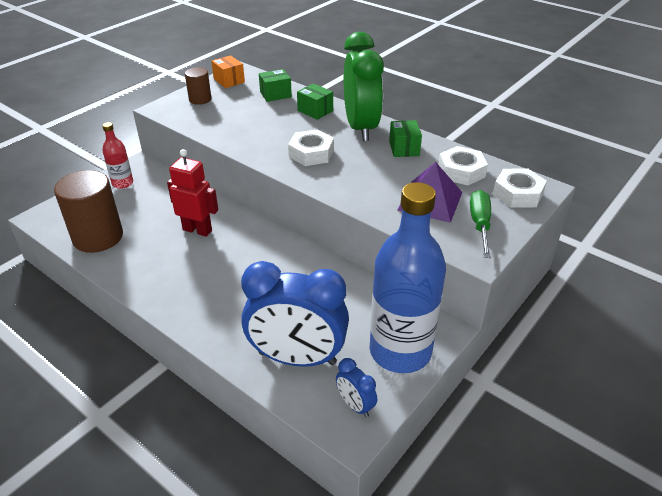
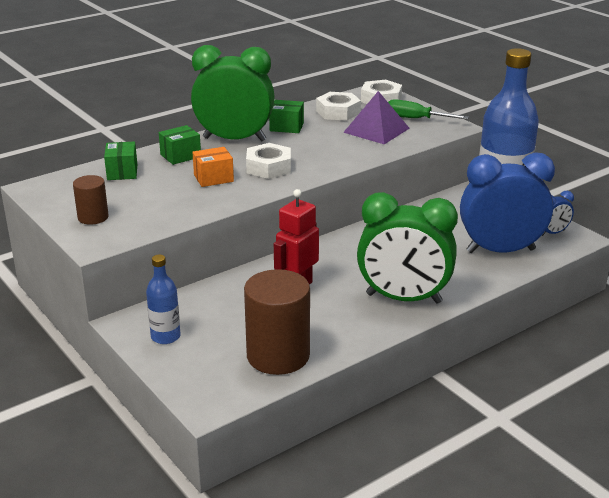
camera: 75 degrees left, 10 degrees down
red bottle [102,122,133,189] -> blue bottle [146,255,180,344]
orange box [211,55,245,88] -> orange box moved to [192,147,234,187]
blue clock [241,261,349,367] -> blue clock turned 120 degrees counterclockwise [460,152,555,253]
none -> green clock [357,192,458,304]

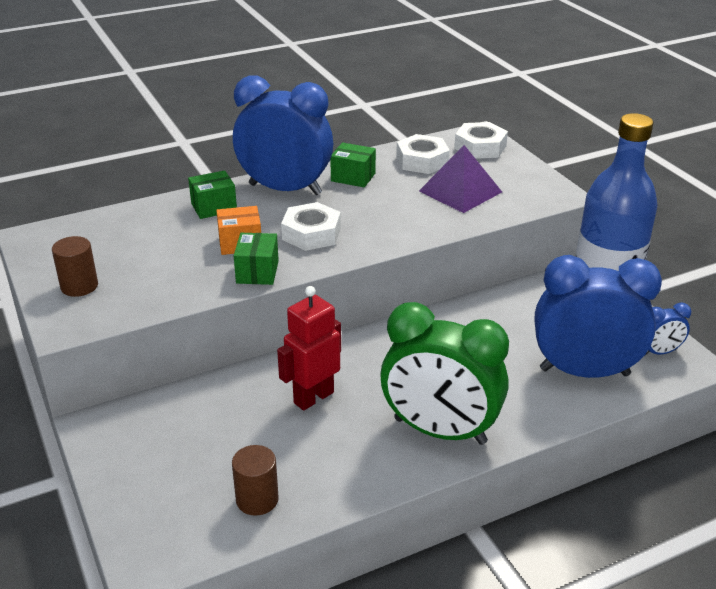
camera: 10 degrees right, 5 degrees up
green box [104,141,137,180] -> green box moved to [234,233,279,285]
blue bottle [146,255,180,344] -> none
green clock [191,45,275,141] -> blue clock [233,75,333,195]
brown cylinder [244,269,310,375] -> brown cylinder [232,445,279,516], size x0.53
green screwdriver [388,99,469,119] -> none

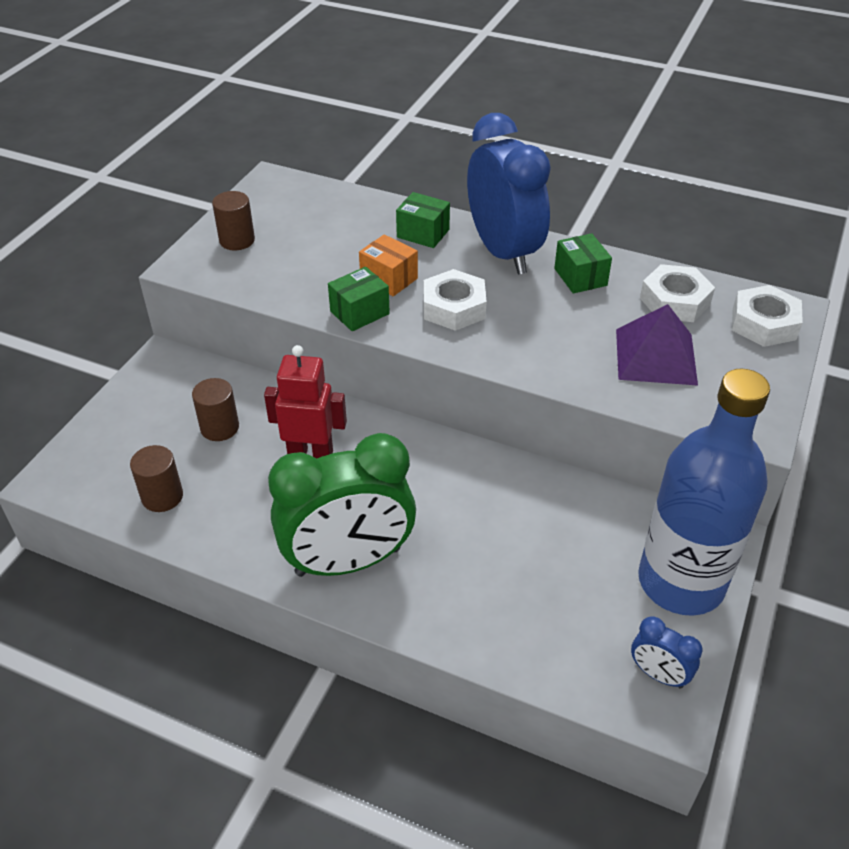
camera: 50 degrees right, 10 degrees up
green clock [380,302,509,445] -> green clock turned 90 degrees counterclockwise [268,433,416,577]
blue clock [535,255,662,378] -> none
none -> brown cylinder [192,378,239,441]

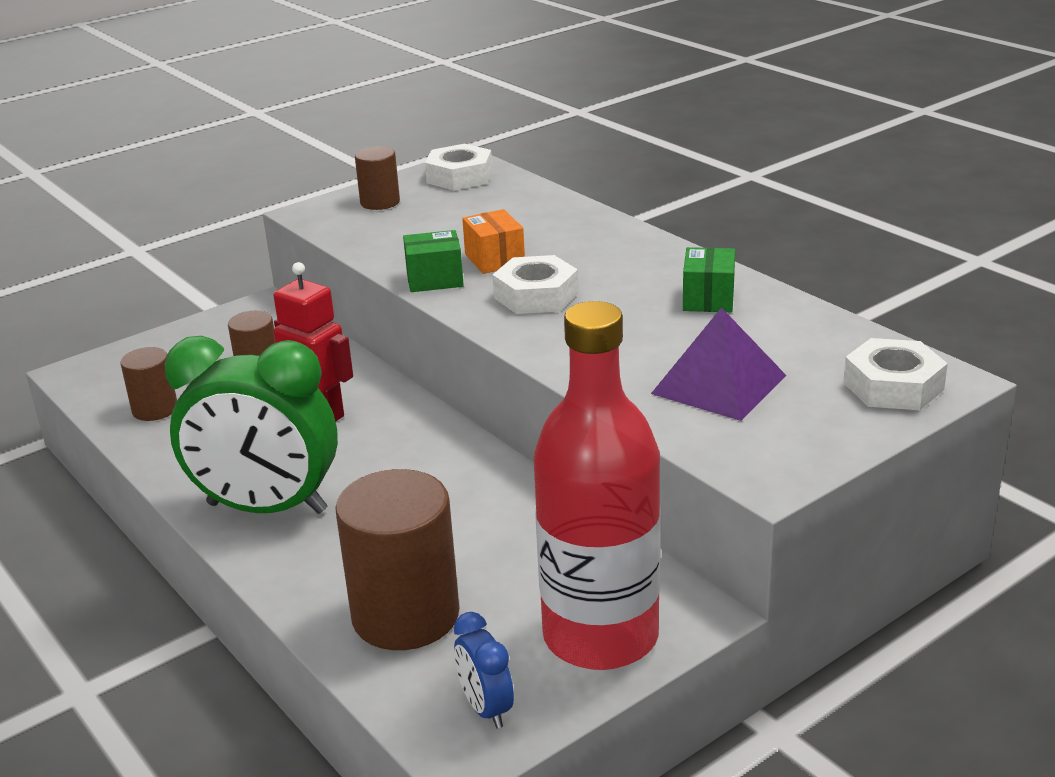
camera: 30 degrees right, 15 degrees down
green box [396,192,450,248] -> none
blue clock [467,113,551,274] -> none
blue bottle [638,369,770,616] -> red bottle [533,301,661,670]
white nut [640,264,715,322] -> white nut moved to [425,144,492,190]
none -> brown cylinder [335,469,459,650]

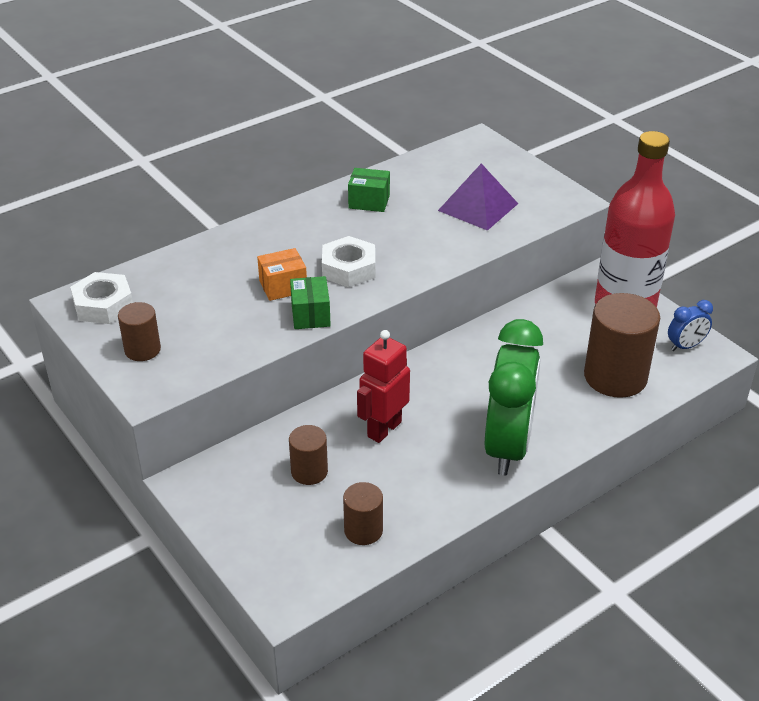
camera: 90 degrees left, 10 degrees up
white nut [843,338,948,410] -> none

